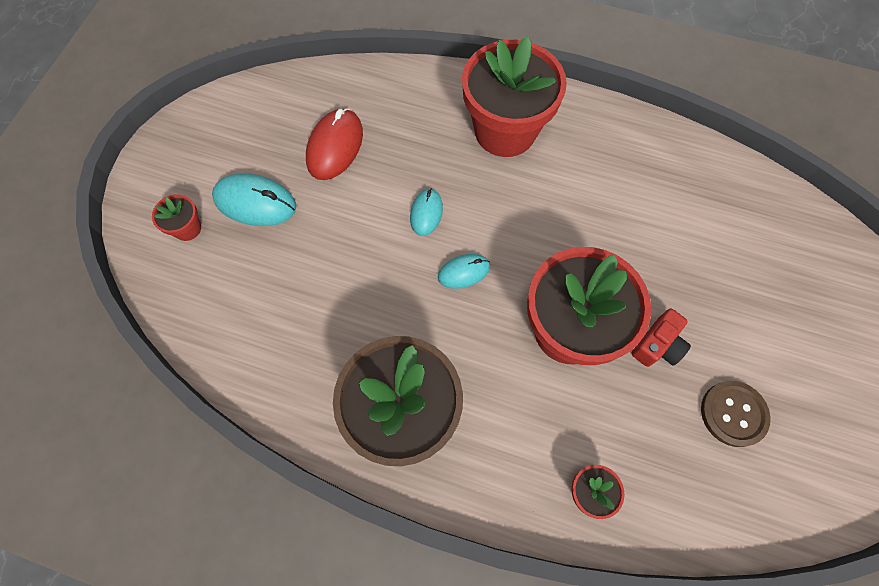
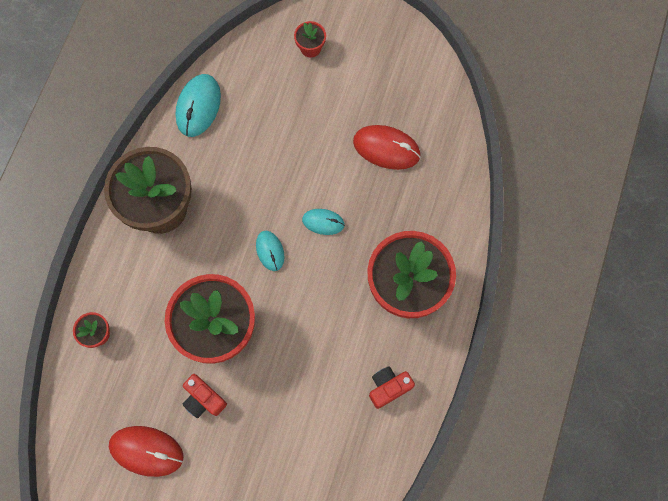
camera: 90 degrees right, 5 degrees up
turquoise mouse [212,173,296,226] -> turquoise mouse moved to [175,74,221,137]
brown button [701,381,771,447] -> red mouse [109,426,184,477]
none -> red camera [369,366,415,409]

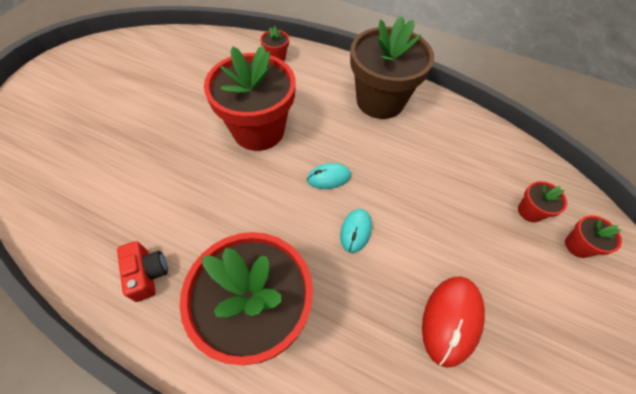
camera: 95 degrees right, 15 degrees down
red mouse [109,426,184,477] -> none
turquoise mouse [175,74,221,137] -> none
red camera [183,374,227,418] -> none
none -> red flower pot [518,181,567,222]

